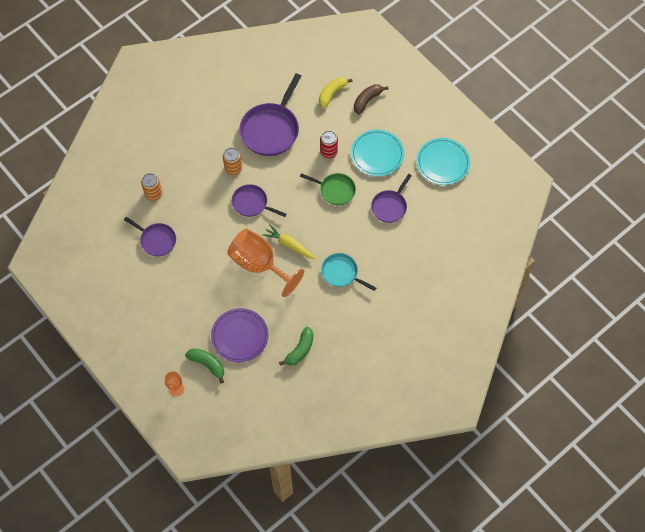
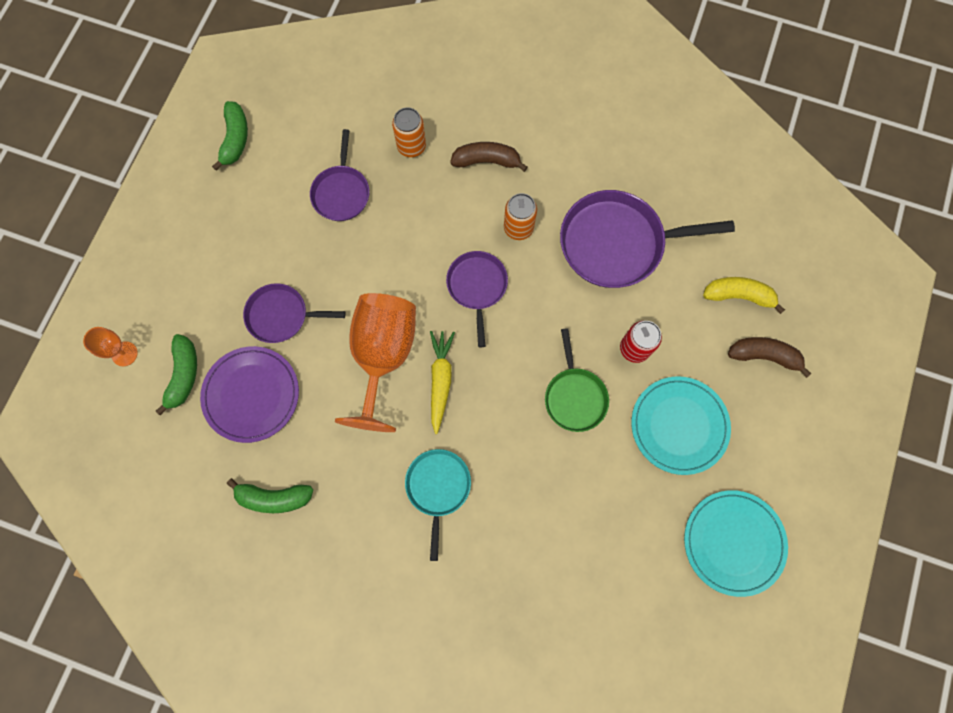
camera: 60 degrees right, 10 degrees up
purple pan [371,174,412,223] -> purple pan moved to [243,283,345,343]
none -> green banana [212,101,248,171]
none -> brown banana [450,142,528,172]

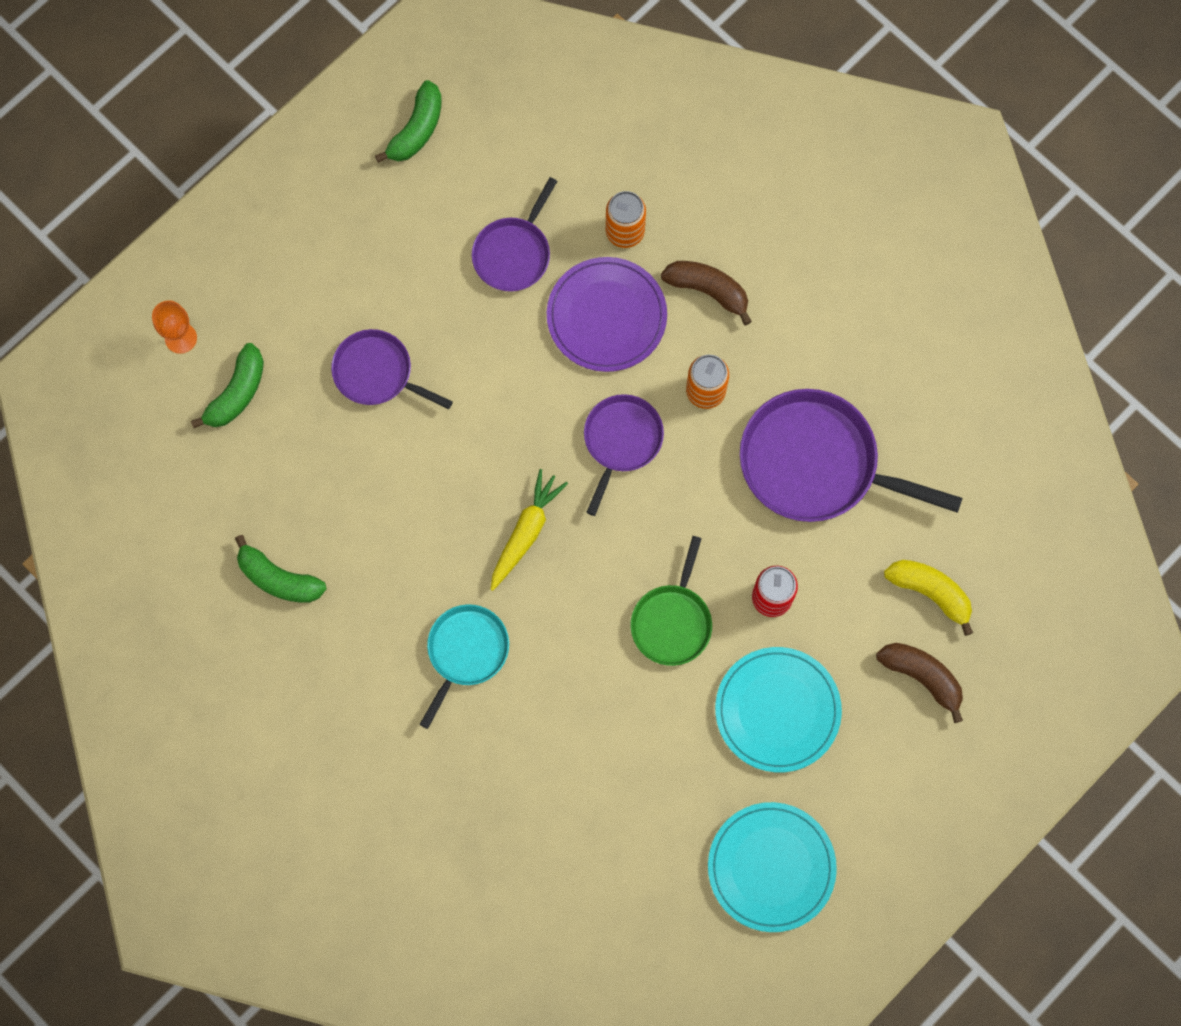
camera: 25 degrees right, 0 degrees up
purple plate [200,346,299,443] -> purple plate moved to [547,257,667,372]
orange goblet [335,293,416,432] -> none

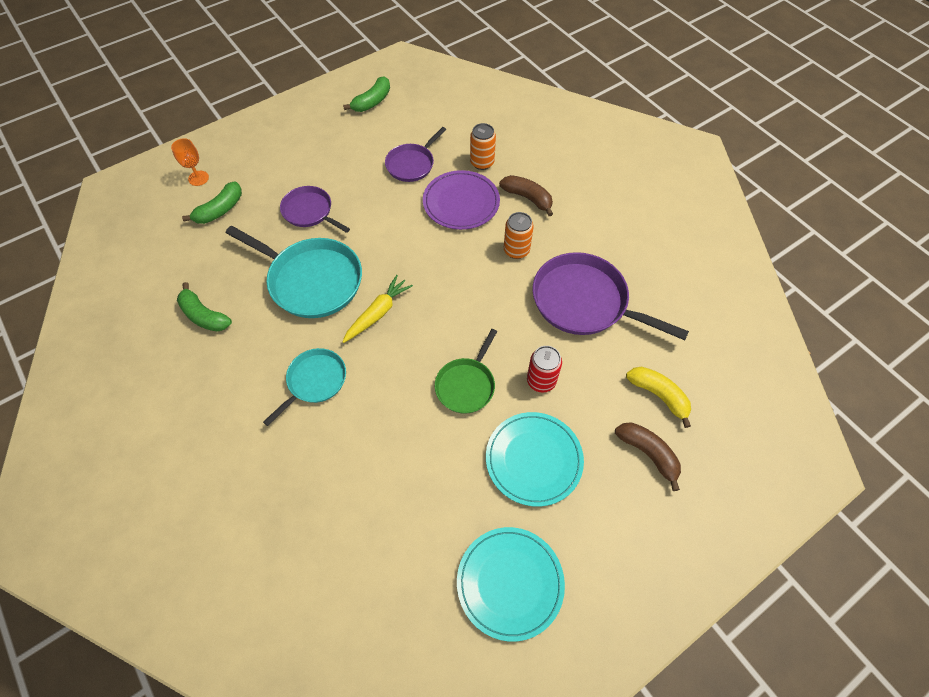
camera: 10 degrees right, 15 degrees down
purple pan [584,394,664,516] -> none
none -> turquoise pan [226,226,362,318]

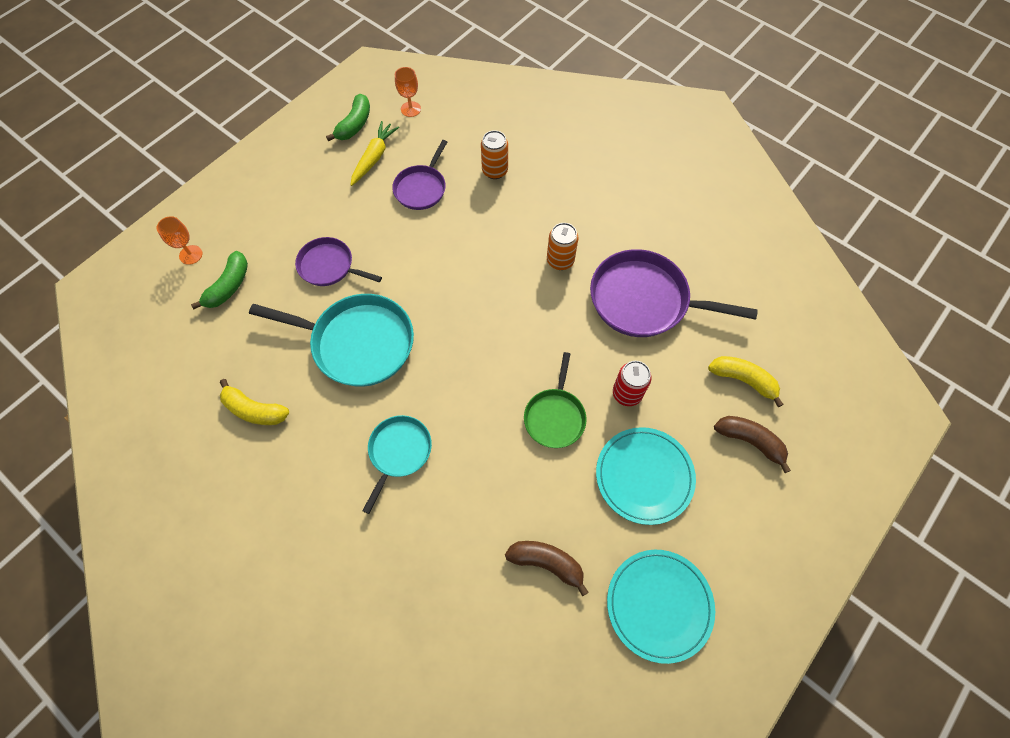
camera: 15 degrees left, 5 degrees up
green banana [177,282,232,332] -> yellow banana [220,379,289,425]
yellow carrot [342,275,413,343] -> yellow carrot moved to [350,121,399,186]
purple plate [423,170,500,230] -> none
brown banana [499,175,553,216] -> brown banana moved to [505,541,589,597]
none -> orange goblet [395,67,421,117]

